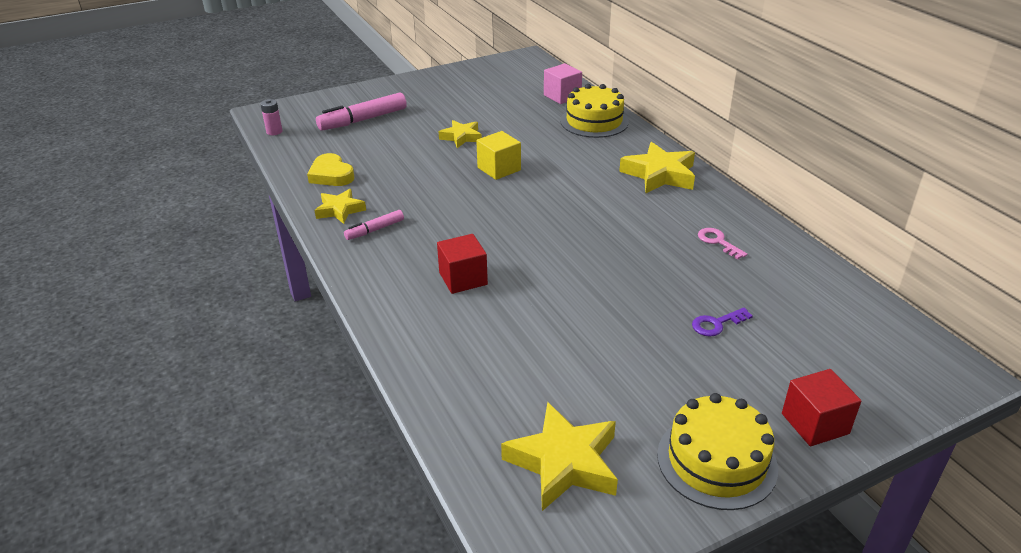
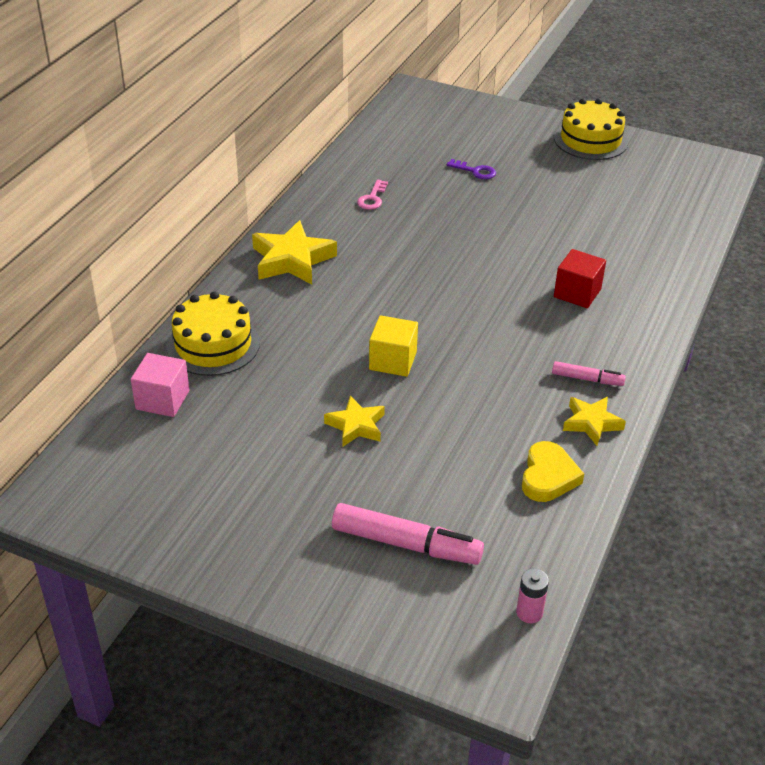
camera: 130 degrees left, 5 degrees up
yellow star [501,402,618,511] -> none
red cube [782,369,862,446] -> none

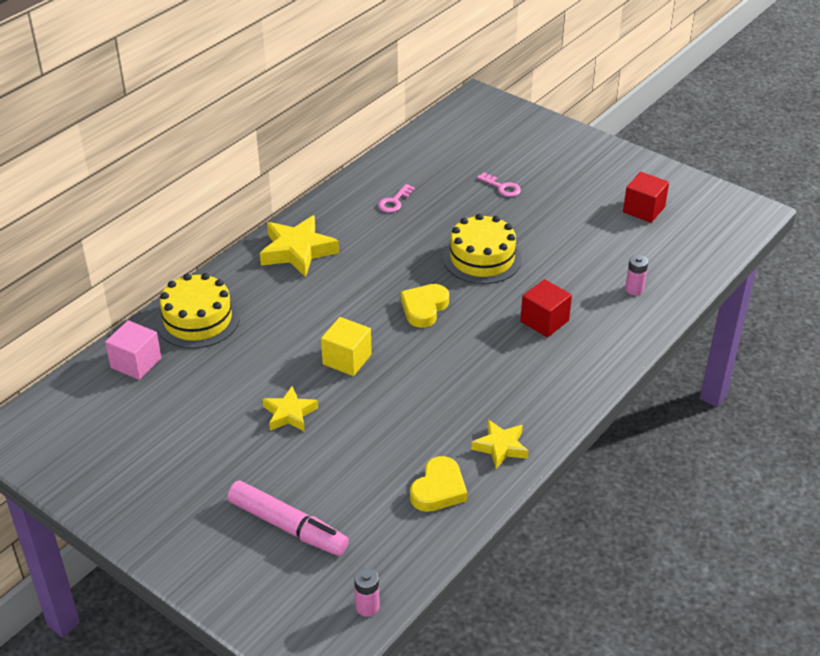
camera: 15 degrees right, 0 degrees up
purple key [447,159,496,179] -> pink key [477,172,521,197]
pink marker [552,361,626,386] -> none
yellow cake [554,98,628,160] -> yellow cake moved to [443,214,522,284]
none -> yellow heart [401,284,449,328]
none -> red cube [623,172,669,223]
none -> pink battery [625,255,648,295]

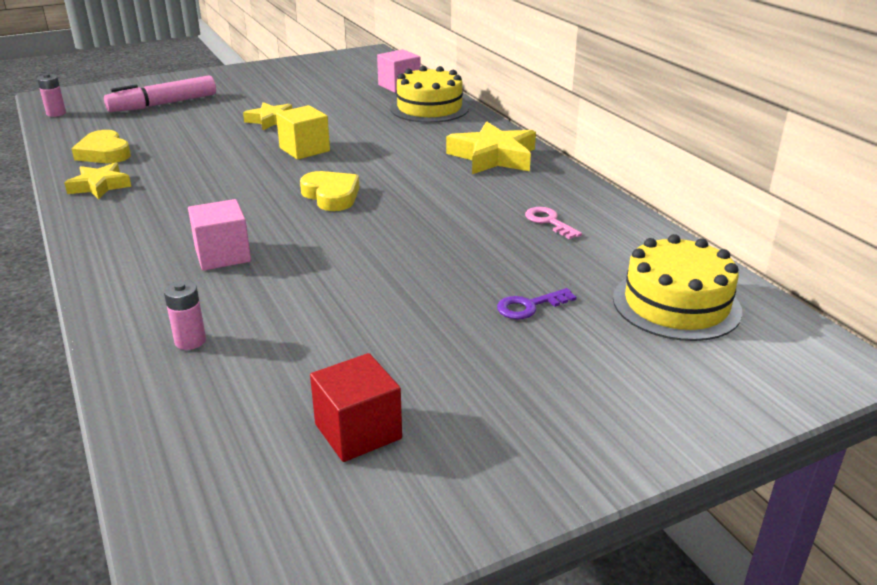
camera: 115 degrees right, 10 degrees down
yellow cake [443,214,522,284] -> yellow cake moved to [613,234,742,341]
pink key [477,172,521,197] -> purple key [497,288,577,319]
red cube [520,279,572,337] -> pink cube [188,199,251,271]

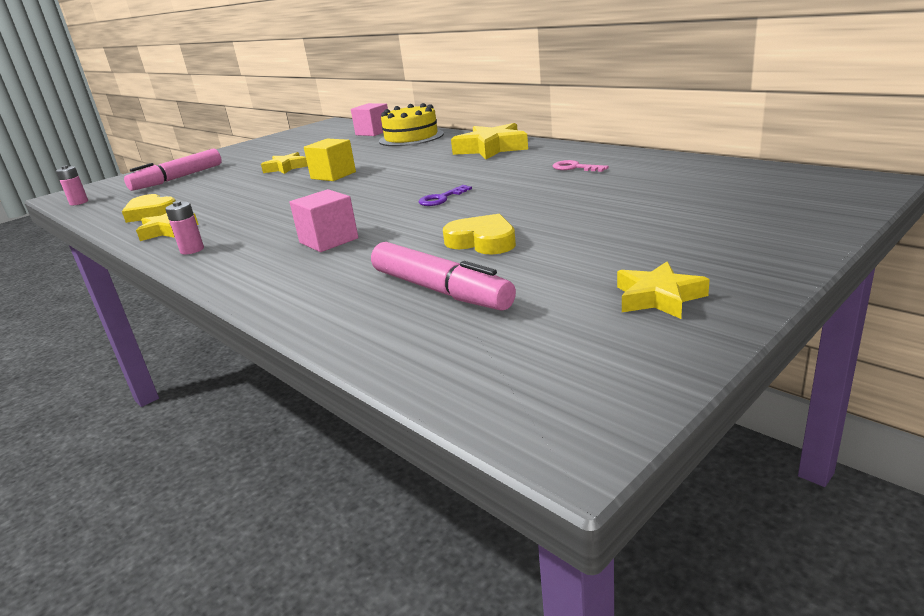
camera: 15 degrees left, 5 degrees down
pink battery [164,281,206,350] -> pink battery moved to [165,201,204,254]
yellow heart [300,171,359,211] -> yellow heart moved to [443,214,516,254]
red cube [310,353,402,462] -> none
purple key [497,288,577,319] -> purple key moved to [419,185,472,206]
yellow cake [613,234,742,341] -> none
none -> pink marker [371,242,516,311]
none -> yellow star [617,262,710,319]

